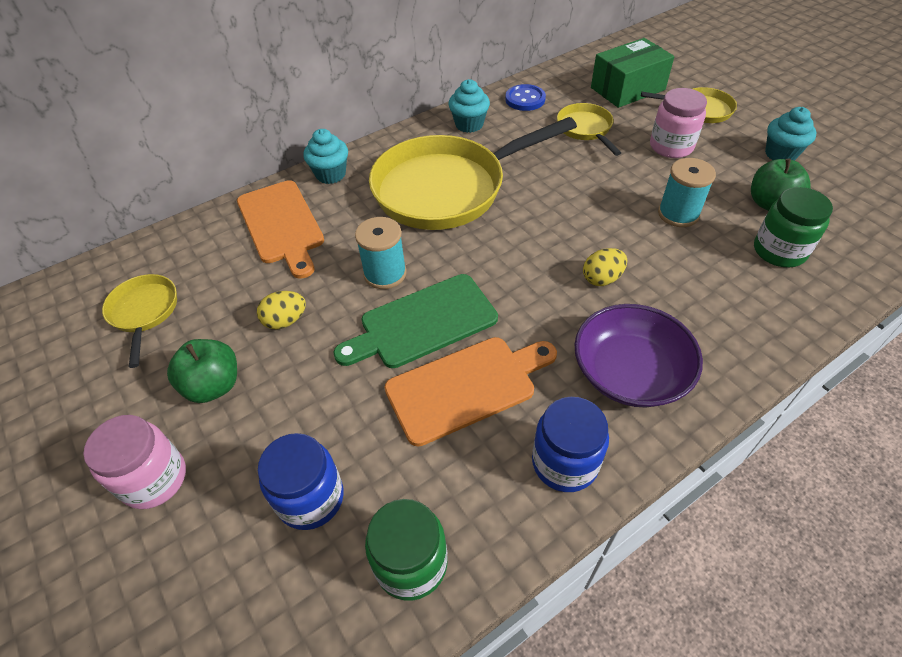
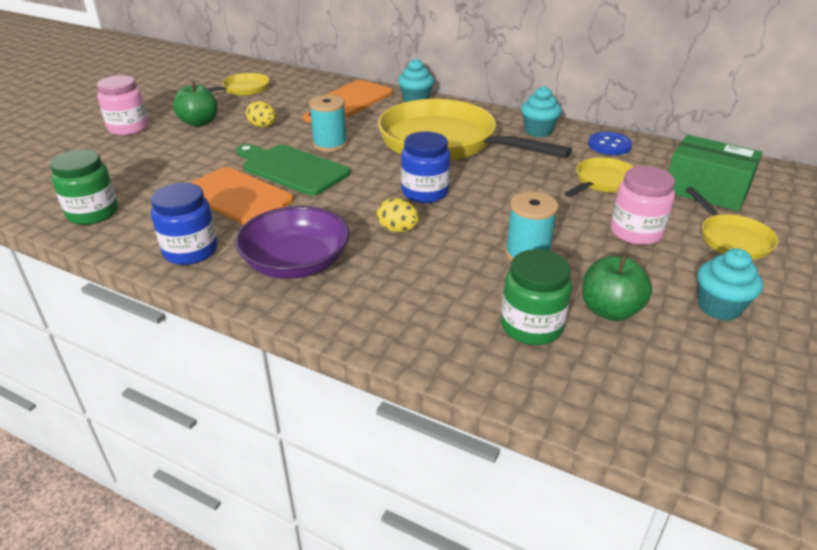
camera: 60 degrees right, 15 degrees down
blue jar [258,433,344,530] -> blue jar moved to [401,132,450,203]

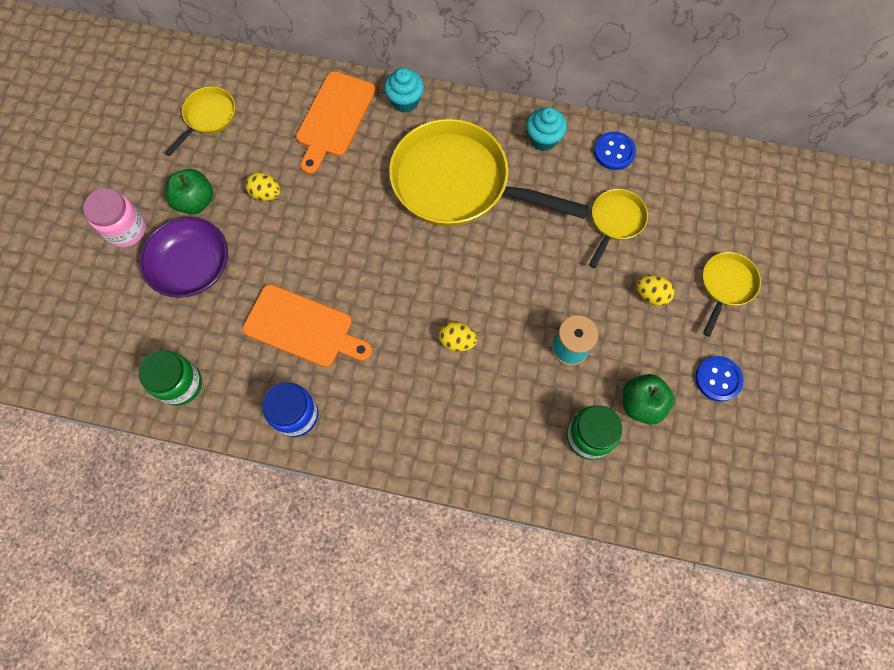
camera: 15 degrees left, 35 degrees up
purple bowl [235,206,350,279] -> purple bowl moved to [139,217,228,298]
green cutting board [236,144,350,196] -> none
turquoise spool [309,95,347,152] -> none
blue jar [401,132,450,203] -> none
pink jar [611,166,675,245] -> yellow egg [636,275,674,306]
green box [668,135,763,212] -> none
yellow pan [686,187,778,259] -> yellow pan turned 120 degrees counterclockwise [703,252,761,337]
turquoise cupcake [697,248,763,320] -> blue button [695,356,743,402]

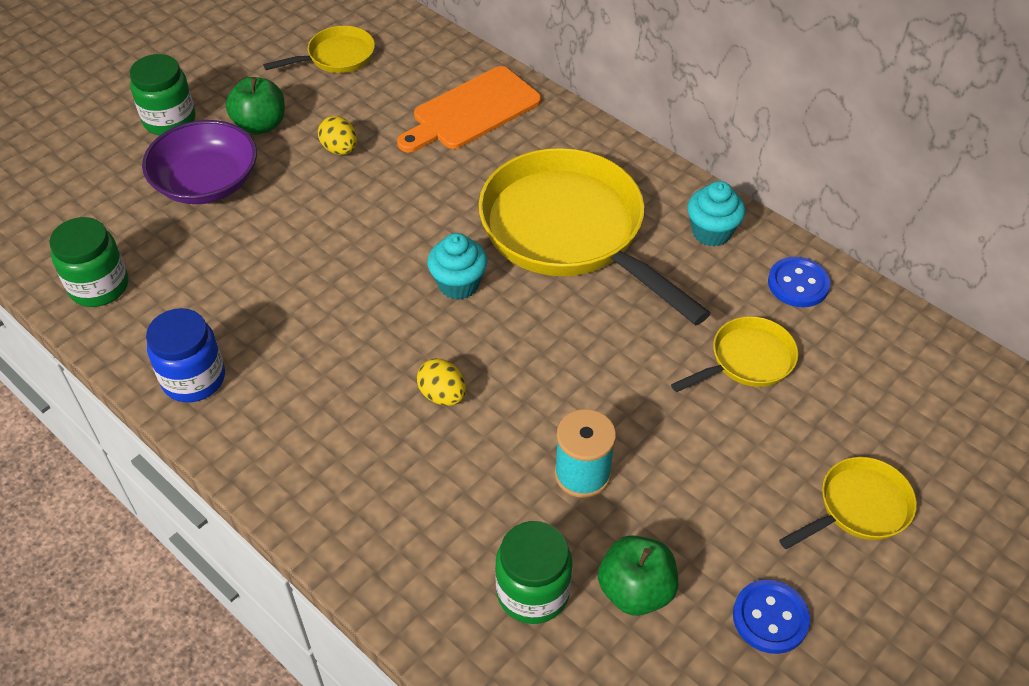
camera: 30 degrees right, 20 degrees down
pink jar [83,188,146,248] -> green jar [130,54,196,135]
orange cutting board [243,284,372,367] -> none
turquoise cupcake [384,68,424,113] -> turquoise cupcake moved to [427,233,487,300]
yellow egg [636,275,674,306] -> none

